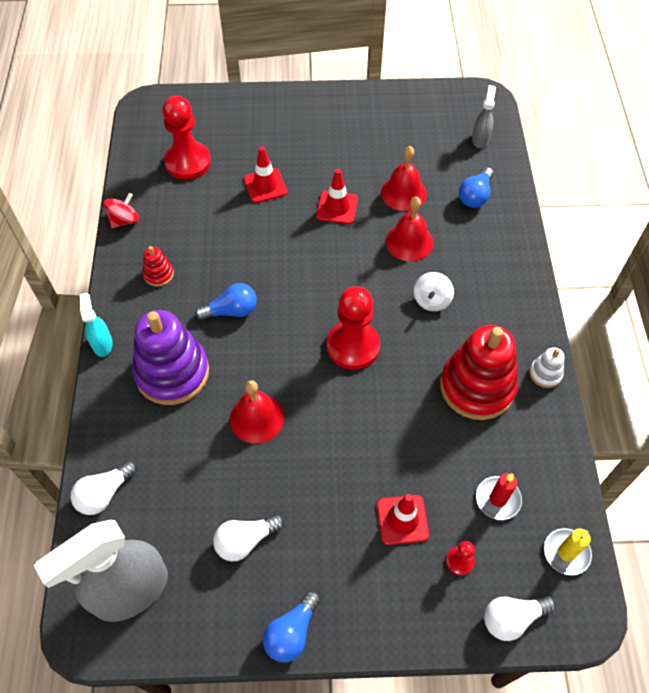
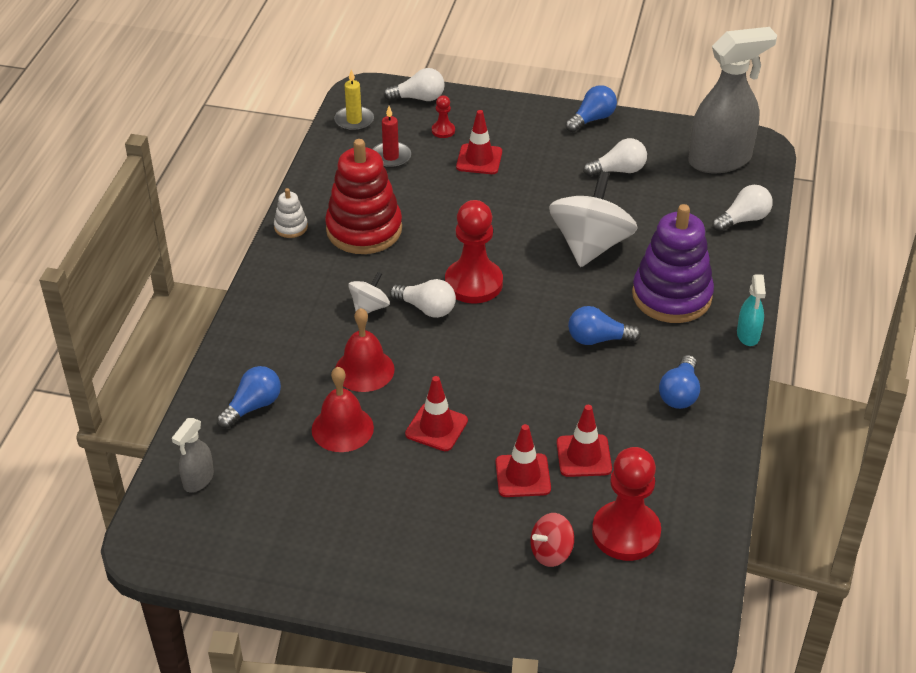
camera: 165 degrees left, 15 degrees down
red spinning top [104,193,139,228] -> red spinning top moved to [530,513,574,567]
red stacking toy [142,246,174,286] -> blue light bulb [659,355,700,409]
red bell [230,380,284,444] -> white spinning top [549,171,637,267]
none -> white light bulb [389,279,456,318]
none -> red traffic cone [557,405,612,477]

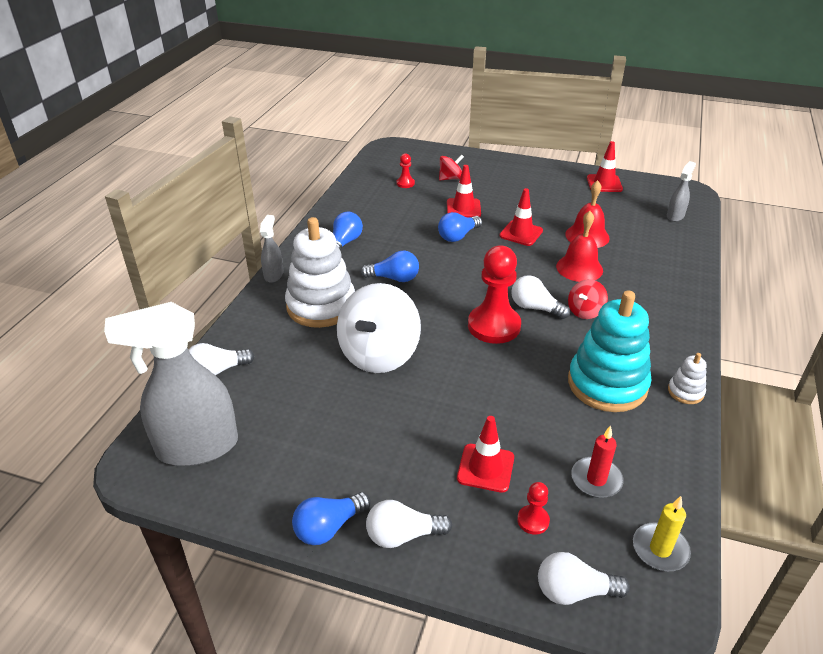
camera: 175 degrees left, 5 degrees down
blue light bulb [217,366,281,429] -> blue light bulb moved to [438,212,482,242]
red stacking toy [325,139,402,254] -> turquoise stacking toy [568,291,651,412]
white spinning top [349,272,390,314] -> red spinning top [568,279,608,319]
red traffic cone [557,405,612,477] -> red traffic cone moved to [587,141,623,192]
white light bulb [583,138,647,177] -> white light bulb moved to [366,500,452,548]
red pawn [592,447,661,561] -> red pawn [397,153,415,188], size x0.45
purple stacking toy [632,204,714,323] -> white stacking toy [285,217,355,328]
turquoise spray bottle [737,274,766,346] -> grey spray bottle [260,215,283,283]

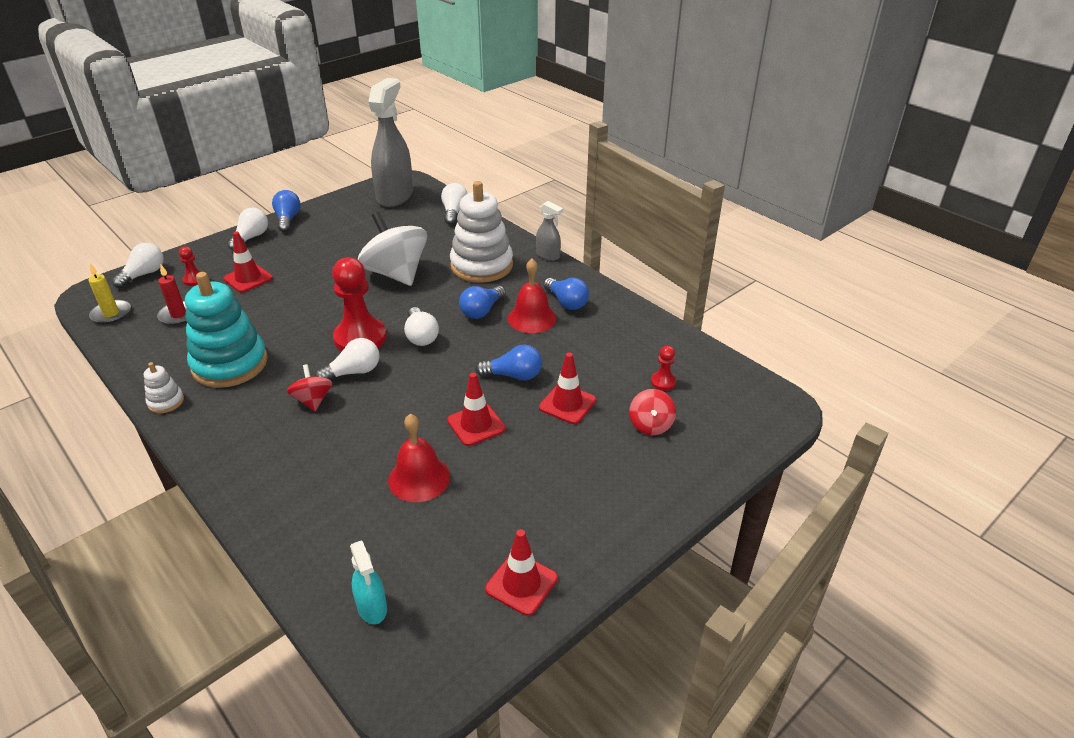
camera: 120 degrees right, 0 degrees up
blue light bulb [438,212,482,242] -> blue light bulb turned 105 degrees clockwise [475,344,542,381]
red bell [556,211,603,282] -> red bell moved to [508,259,557,333]
grey spray bottle [667,161,696,222] -> turquoise spray bottle [350,540,387,624]
none -> white light bulb [404,307,439,346]

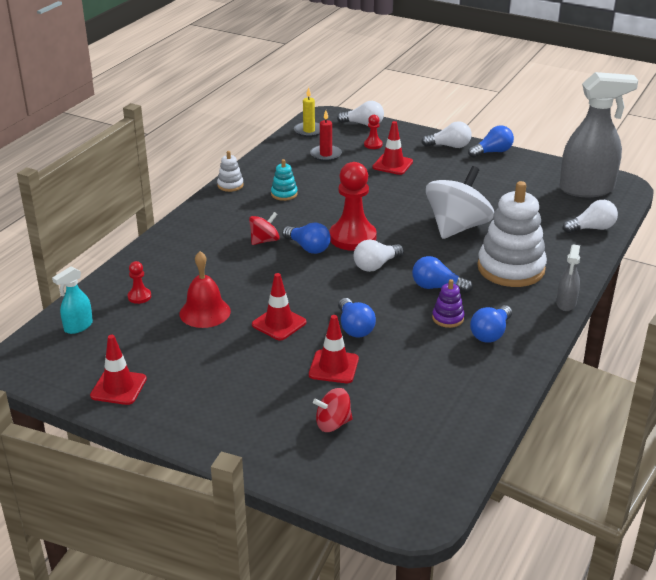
camera: 70 degrees right, 5 degrees down
turquoise stacking toy [185,272,268,388] -> turquoise stacking toy [271,159,298,201], size x0.44
white light bulb [315,338,379,380] -> blue light bulb [282,222,331,254]
red bell [508,259,557,333] -> purple stacking toy [432,279,465,328]
red pawn [651,346,676,391] -> red pawn moved to [128,261,151,304]

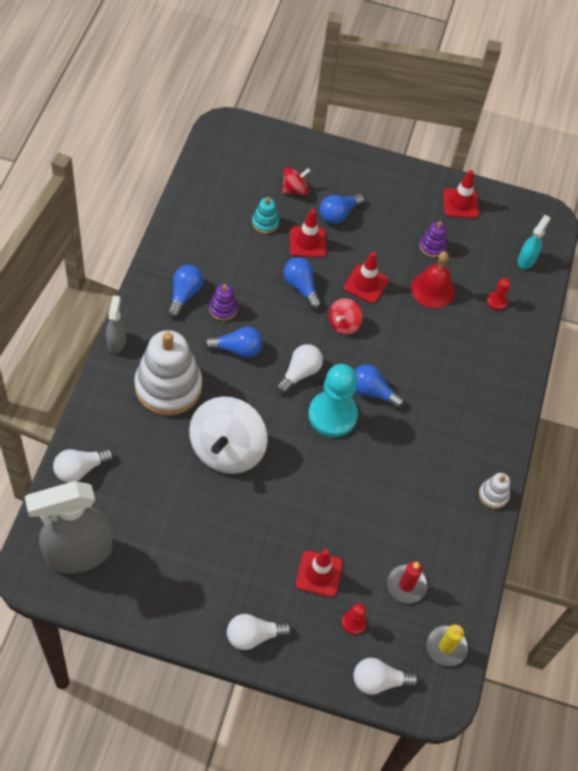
camera: 160 degrees right, 25 degrees up
red spinning top [249,212,280,245] -> red spinning top moved to [329,298,362,335]
turquoise stacking toy [271,159,298,201] -> turquoise stacking toy moved to [252,197,279,234]
red pawn [330,162,377,251] -> turquoise pawn [308,364,358,437]
blue light bulb [468,125,514,158] -> blue light bulb moved to [319,193,364,224]
none -> purple stacking toy [419,221,447,257]

